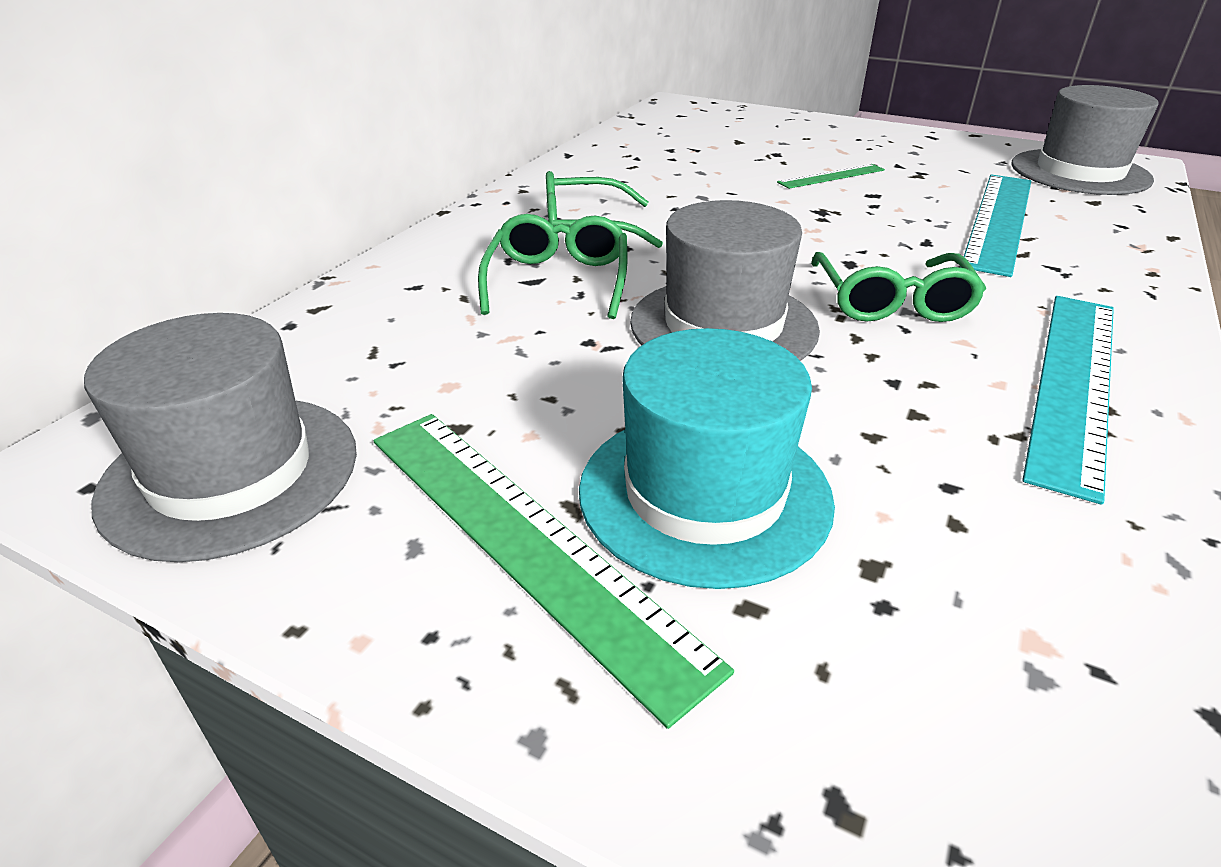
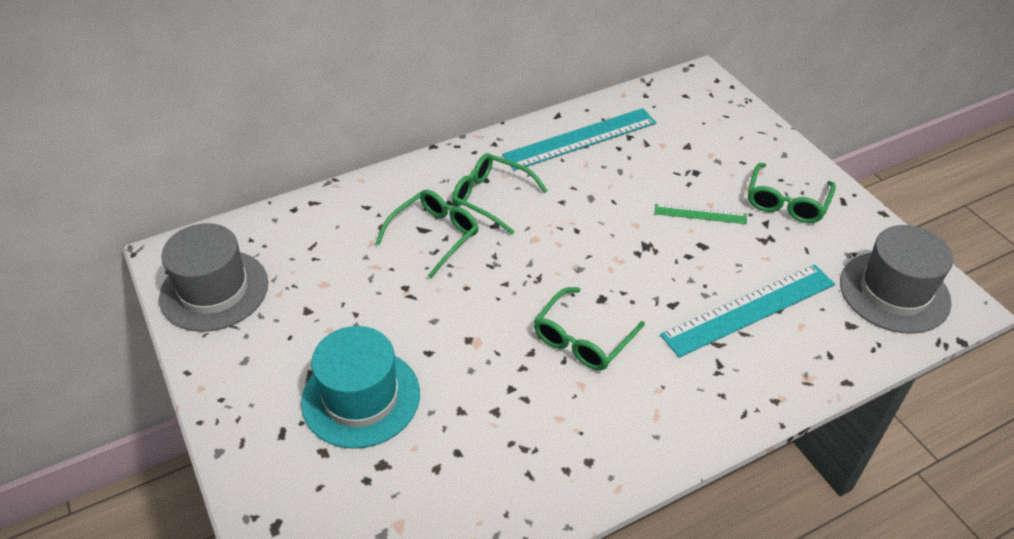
camera: 35 degrees right, 10 degrees up
green ruler [374,414,734,729] -> none
grey hat [630,200,820,361] -> none
turquoise ruler [1022,296,1114,505] -> turquoise ruler moved to [502,108,657,171]
none -> green glasses [748,163,836,223]

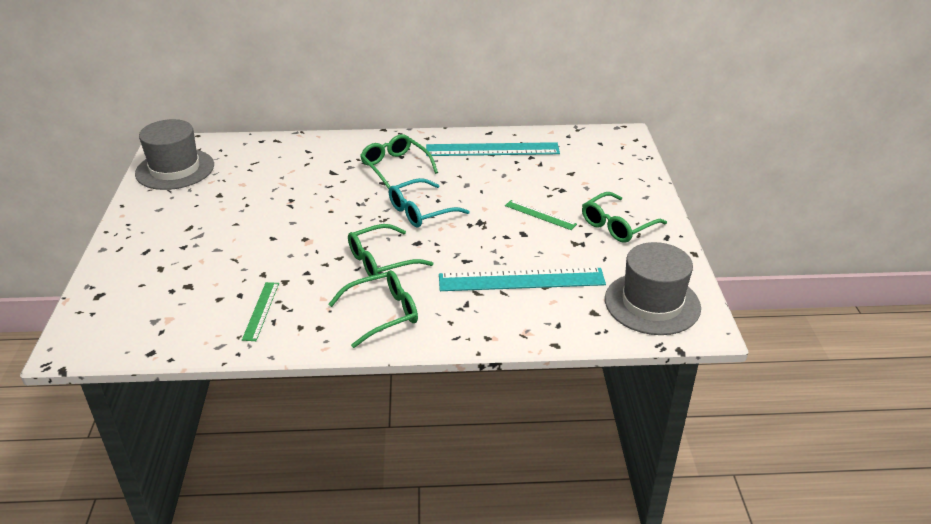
camera: 25 degrees right, 10 degrees down
turquoise hat [301,326,420,449] -> none
green glasses [375,190,479,278] -> green glasses moved to [329,270,418,348]
none -> green ruler [242,282,279,341]
none -> turquoise glasses [389,178,470,228]

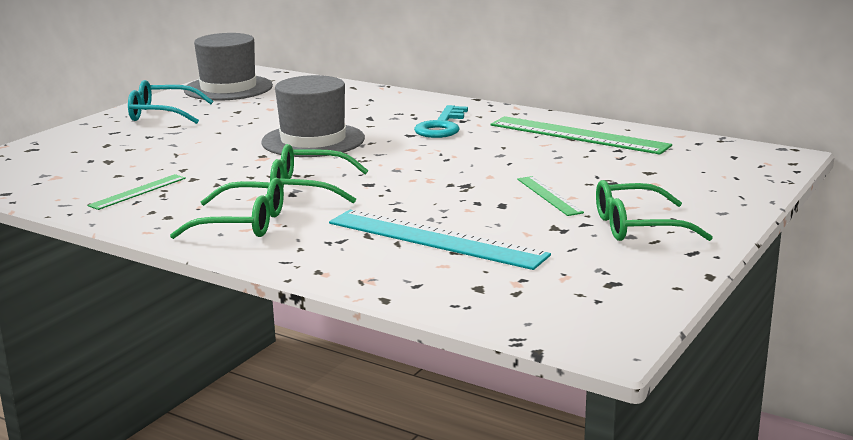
camera: 35 degrees right, 15 degrees down
green glasses [360,134,438,189] -> turquoise key [414,105,468,138]
turquoise glasses [389,178,470,228] -> turquoise glasses moved to [128,80,213,124]
turquoise ruler [426,142,560,156] -> green ruler [491,116,672,155]
grey hat [605,242,701,335] -> grey hat moved to [261,75,365,157]

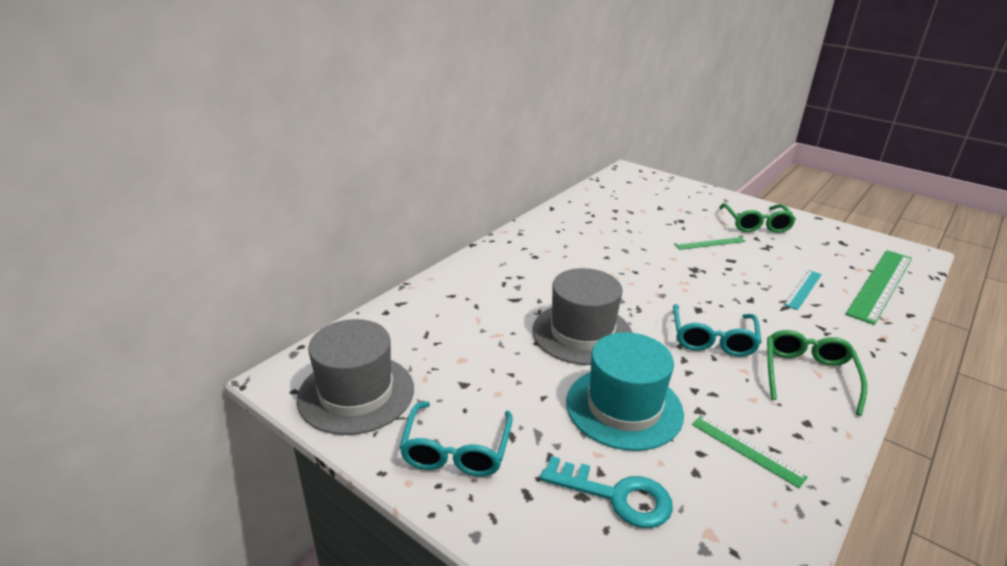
camera: 85 degrees left, 10 degrees up
green glasses [270,144,369,203] -> turquoise glasses [673,304,762,357]
turquoise ruler [329,210,551,270] -> turquoise ruler [784,270,822,310], size x0.51
turquoise key [414,105,468,138] -> turquoise key moved to [540,456,673,528]
green ruler [491,116,672,155] -> green ruler moved to [845,250,912,325]
none -> turquoise hat [566,332,684,451]

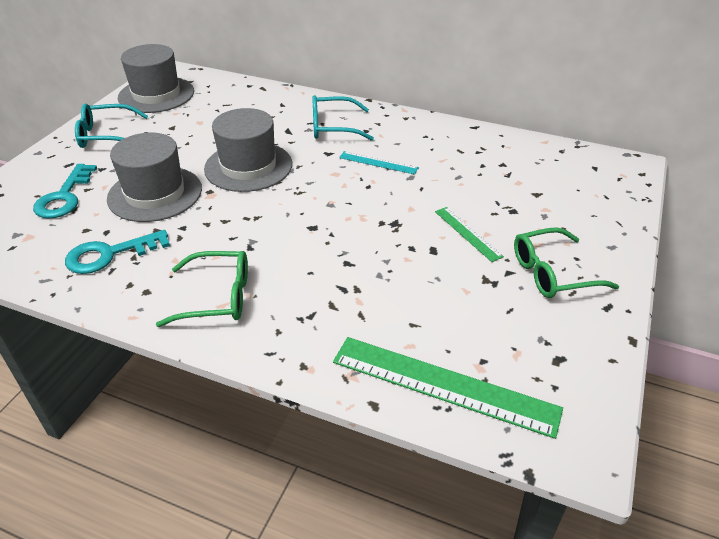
camera: 75 degrees right, 10 degrees up
turquoise hat [566,332,684,451] -> grey hat [107,133,202,222]
turquoise glasses [673,304,762,357] -> turquoise glasses moved to [312,95,374,141]
green ruler [692,415,808,488] -> turquoise key [65,230,170,274]
turquoise ruler [784,270,822,310] -> turquoise ruler moved to [339,151,419,175]

